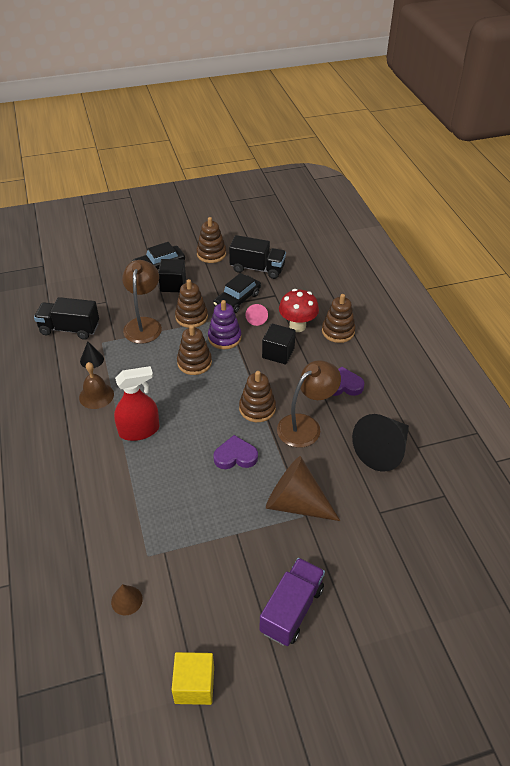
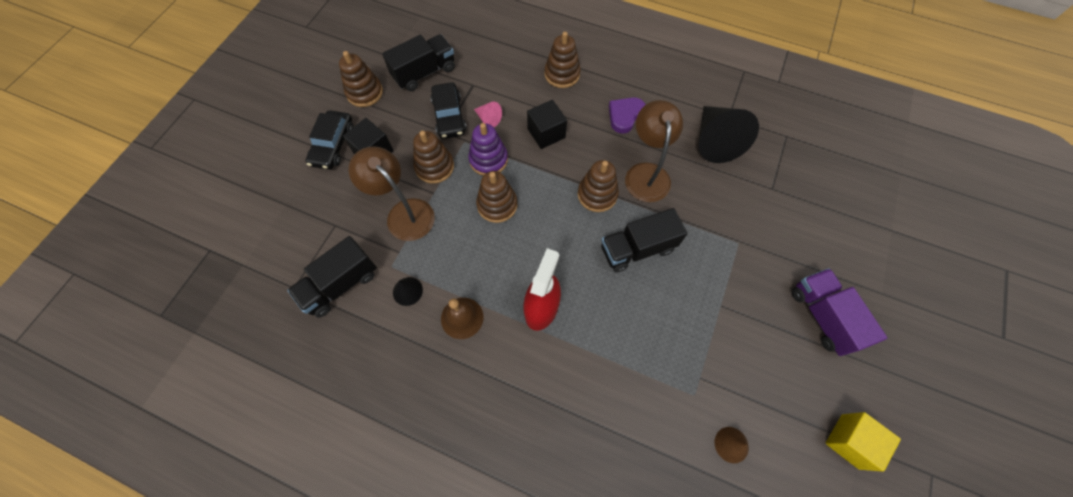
camera: 50 degrees left, 20 degrees up
purple heart [213,435,258,469] -> black truck [601,208,688,272]
brown cone [266,456,340,521] -> none
red mushroom [279,289,319,332] -> none

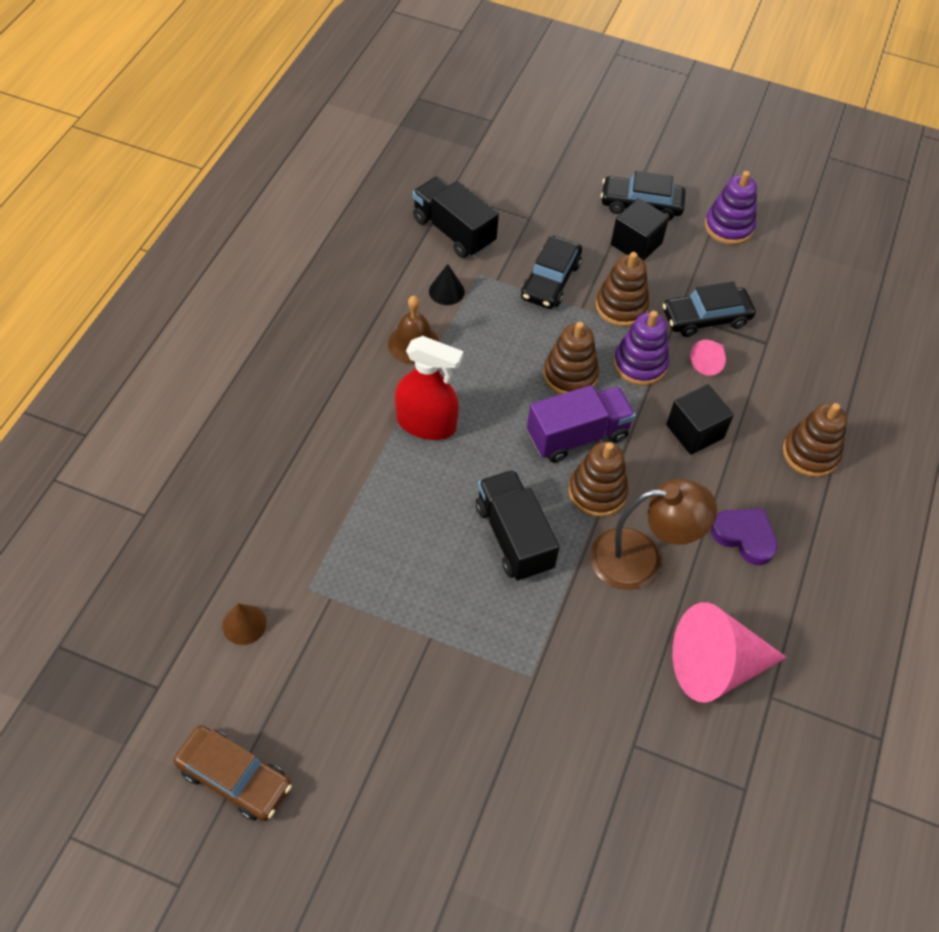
camera: 85 degrees right, 10 degrees down
brown stacking toy [339,51,383,107] -> purple stacking toy [705,171,757,245]
brown lamp [349,146,435,241] -> black car [521,236,582,309]
black truck [382,34,455,91] -> none
black cone [699,106,759,163] -> pink cone [672,602,787,703]
purple truck [792,268,887,356] -> purple truck moved to [527,385,636,463]
yellow cube [826,412,901,472] -> brown car [174,725,292,821]

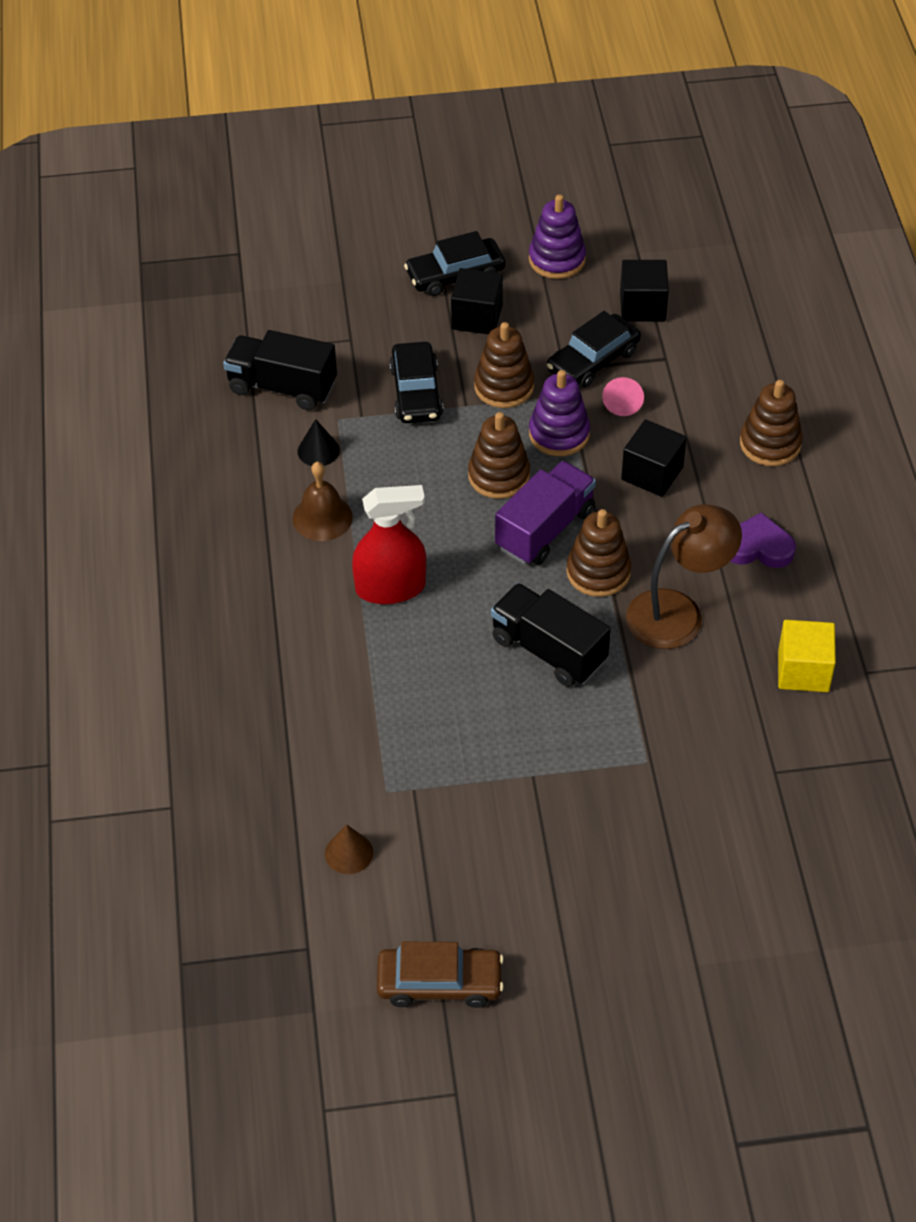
camera: 25 degrees left, 5 degrees down
pink cone [672,602,787,703] -> yellow cube [778,620,836,692]
none -> black cube [620,260,669,322]

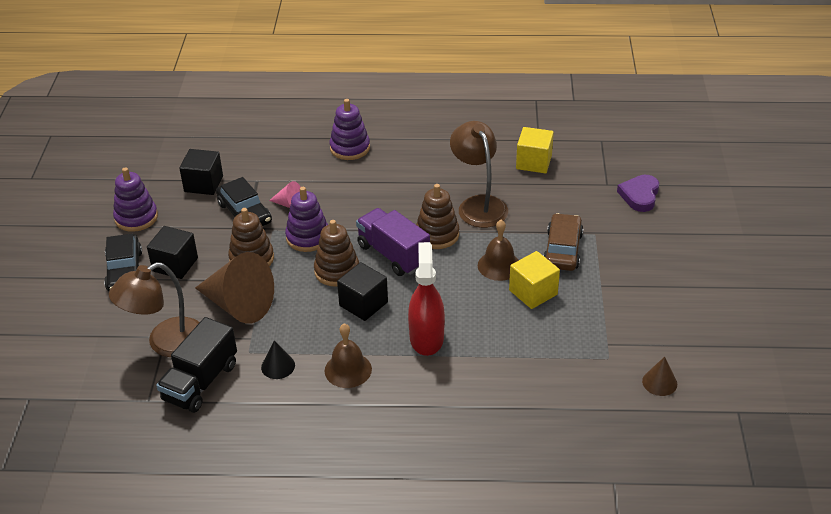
camera: 80 degrees left, 10 degrees down
brown car [377,942,504,1008] -> brown car moved to [543,213,583,271]
black car [389,342,444,423] -> brown cone [195,252,274,324]
black truck [491,583,611,687] -> brown bell [478,220,519,281]
black cube [621,419,687,497] -> black cube moved to [337,262,388,321]
purple heart [730,512,796,568] -> purple heart moved to [617,175,659,212]
brown stacking toy [740,380,803,466] -> purple stacking toy [329,99,370,160]
none -> brown lamp [109,262,200,357]
none -> yellow cube [509,251,560,309]

